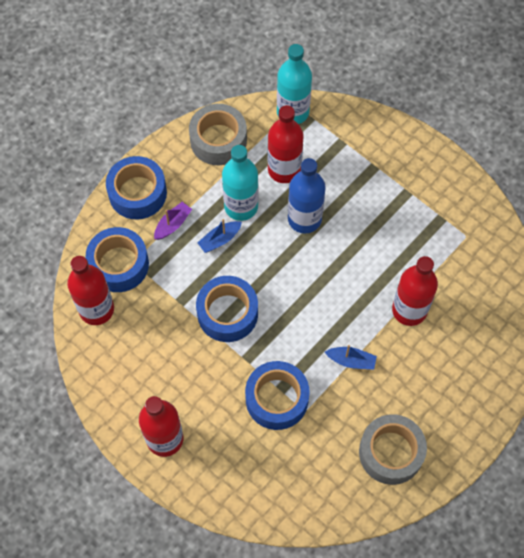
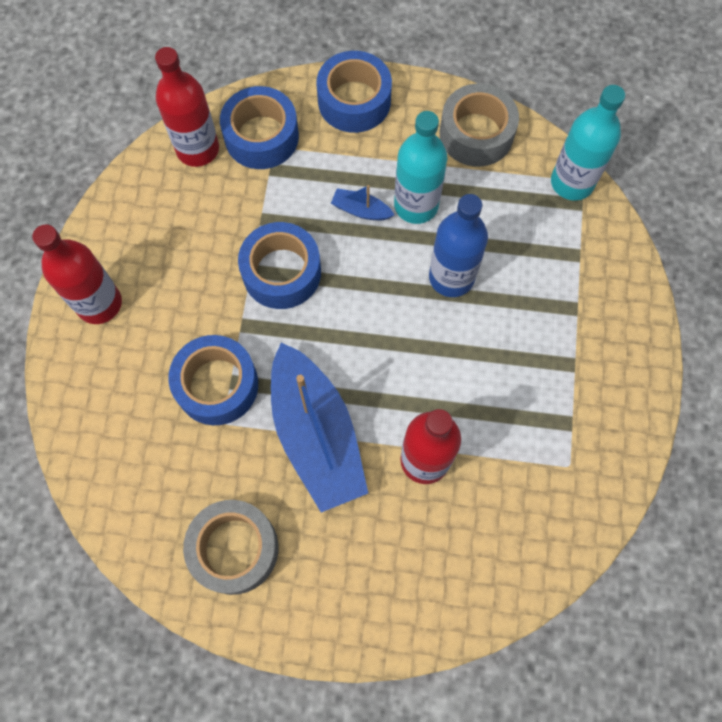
camera: 55 degrees right, 5 degrees up
purple boat [154,202,192,240] -> none
red bottle [268,105,304,183] -> none
blue boat [325,345,377,370] -> blue boat [271,343,368,512], size x2.46

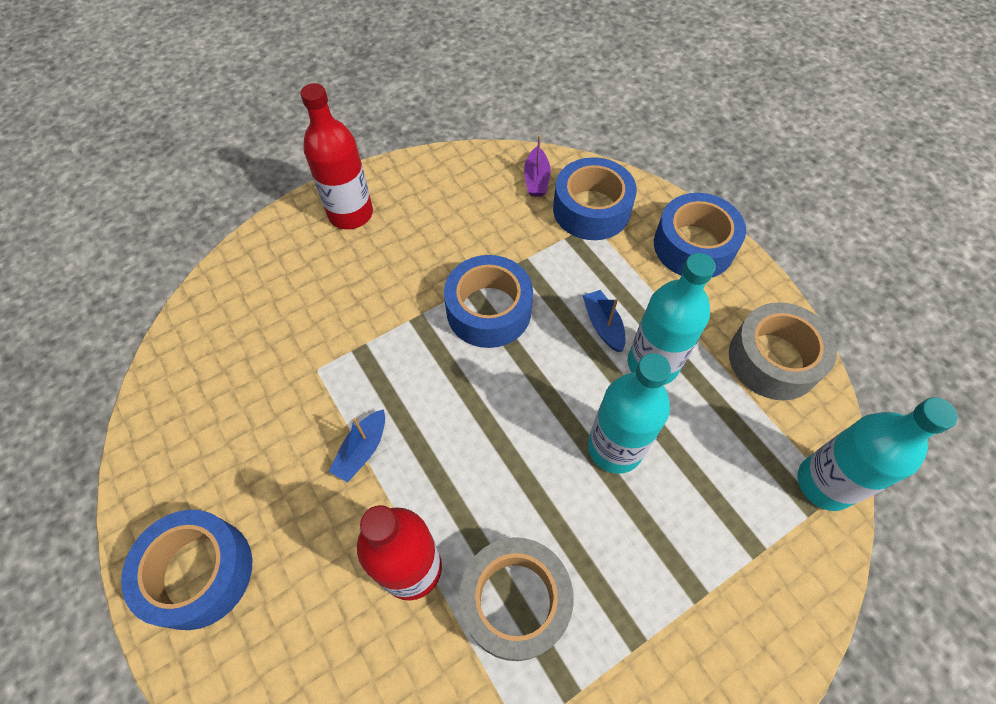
camera: 50 degrees right, 10 degrees down
red bottle [155,47,219,167] -> purple boat [524,135,551,197]
blue tape [168,335,258,425] -> blue tape moved to [121,510,252,630]
grey tape [183,500,278,595] -> grey tape moved to [459,537,574,661]
blue boat [271,343,368,512] -> blue boat [329,409,385,482], size x0.41
blue bottle [429,194,488,297] -> turquoise bottle [588,353,671,474]

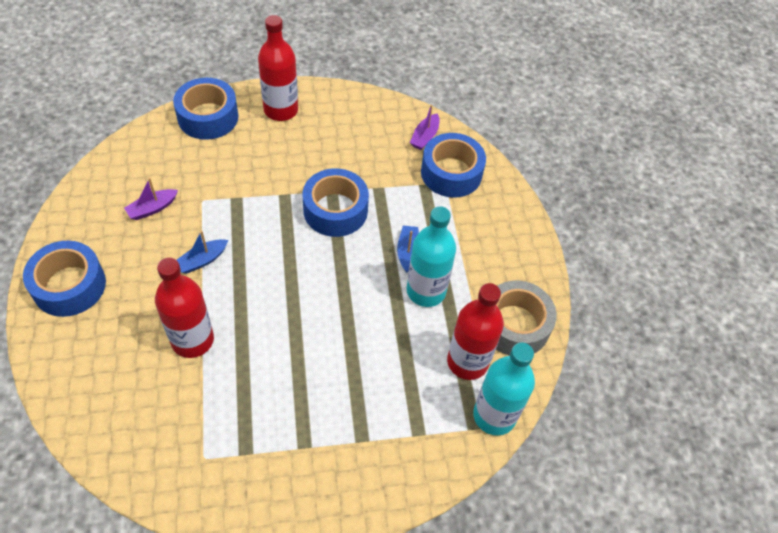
camera: 20 degrees right, 5 degrees down
grey tape [459,537,574,661] -> none
turquoise bottle [588,353,671,474] -> none
blue tape [654,193,746,278] -> blue tape moved to [173,78,238,140]
none -> purple boat [124,178,178,220]
none -> red bottle [447,283,504,380]

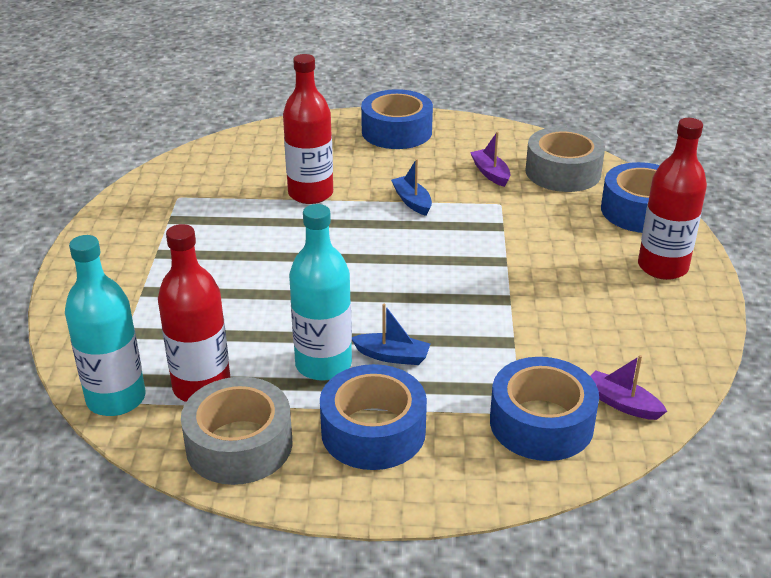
camera: 105 degrees right, 20 degrees down
blue tape [303,168,369,237] -> blue tape moved to [320,364,427,470]
none -> grey tape [526,127,605,192]

